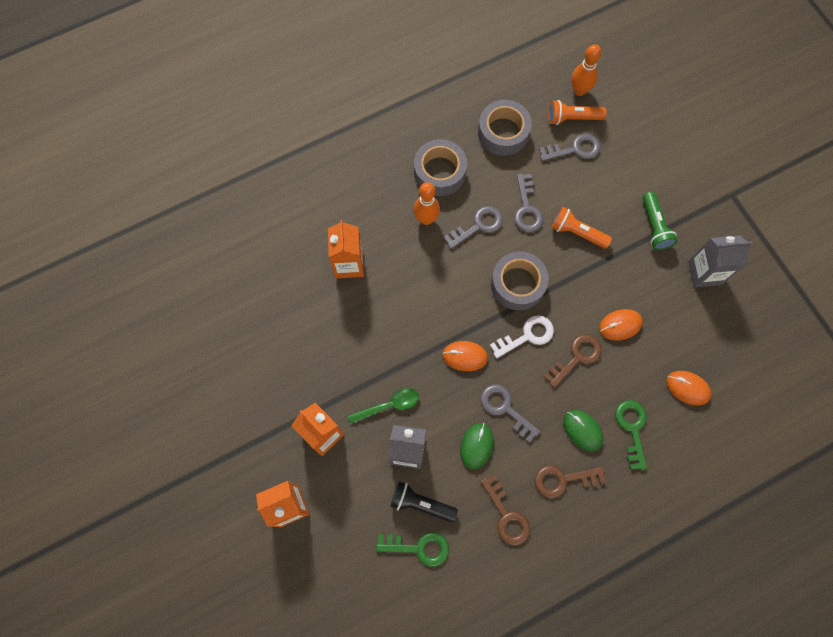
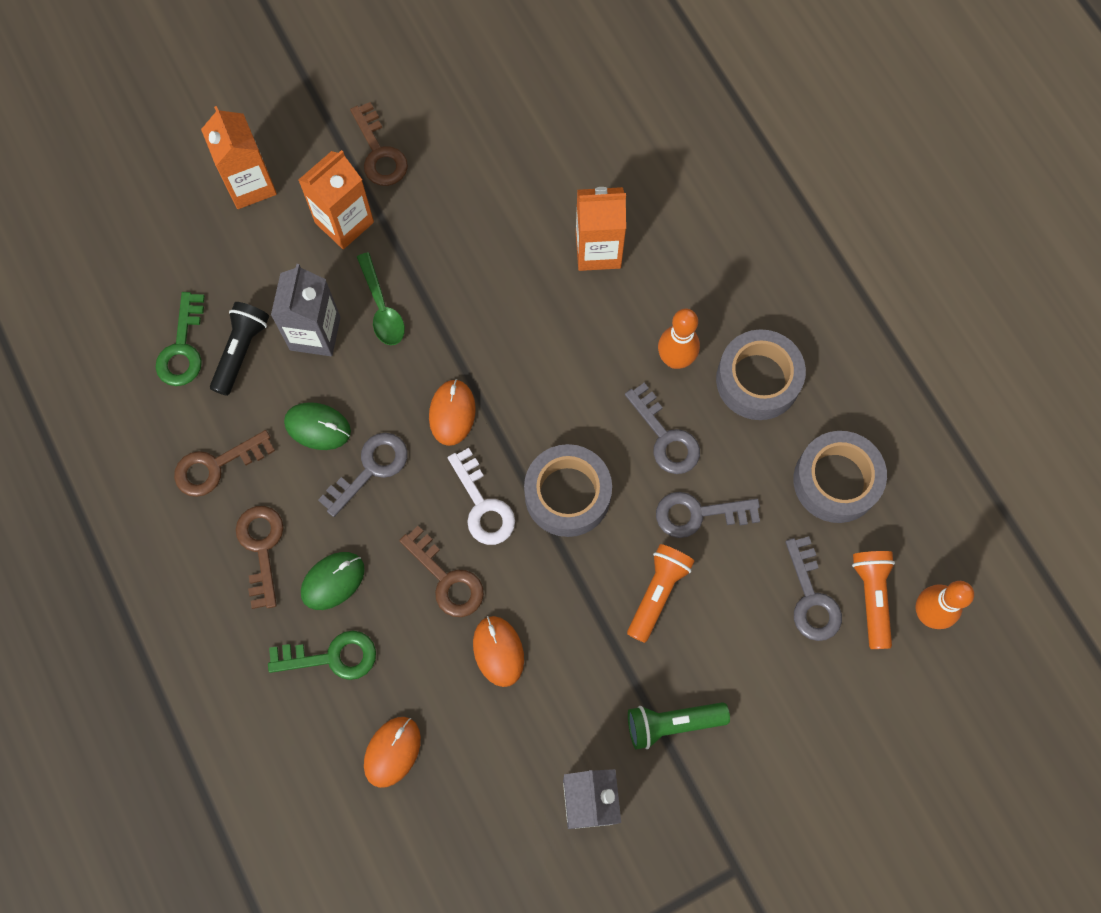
camera: 90 degrees right, 0 degrees up
none -> brown key [350,102,408,186]

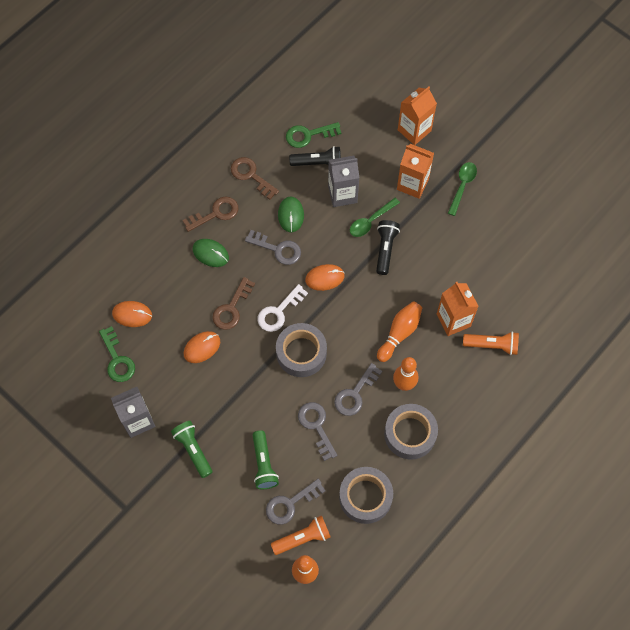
camera: 70 degrees right, 5 degrees down
green key [268,631,376,680] -> green key moved to [99,326,135,382]
brown key [350,102,408,186] -> green spoon [448,162,477,216]
orange flashlight [627,544,695,643] -> orange flashlight moved to [463,332,519,355]
none -> green flashlight [253,430,279,489]
none -> black flashlight [376,220,400,275]
none -> orange bowling pin [377,301,422,362]

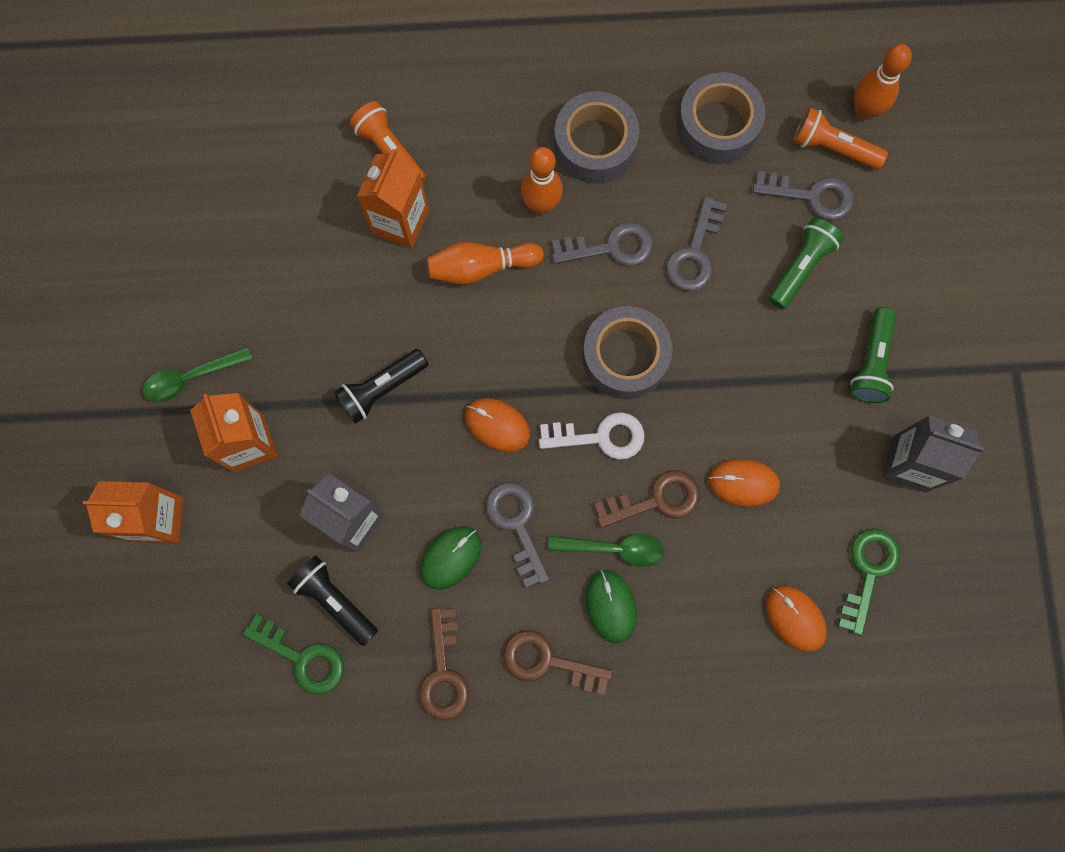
camera: 135 degrees left, 10 degrees up
green spoon [350,198,400,237] -> green spoon moved to [548,534,665,567]

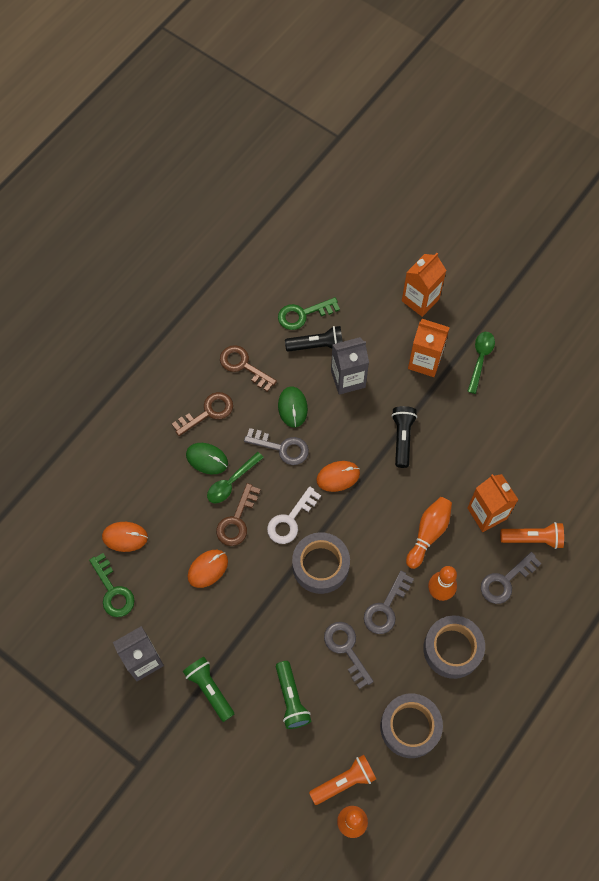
camera: 130 degrees right, 10 degrees down
grey key [753,171,854,220] -> grey key moved to [481,552,541,604]

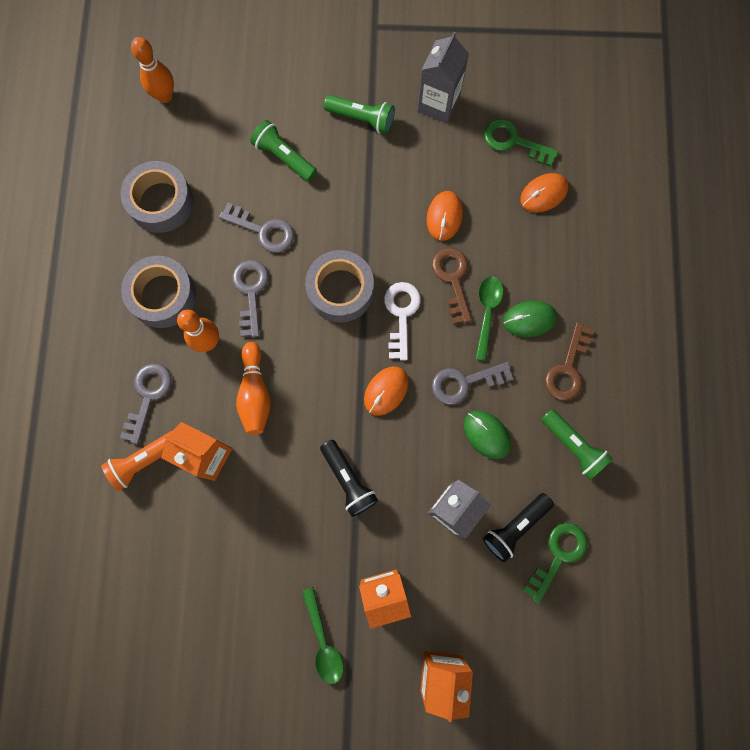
camera: 145 degrees right, 10 degrees up
brown key [220,345,277,392] -> green flashlight [541,409,613,480]
orange flashlight [309,755,376,805] -> none

